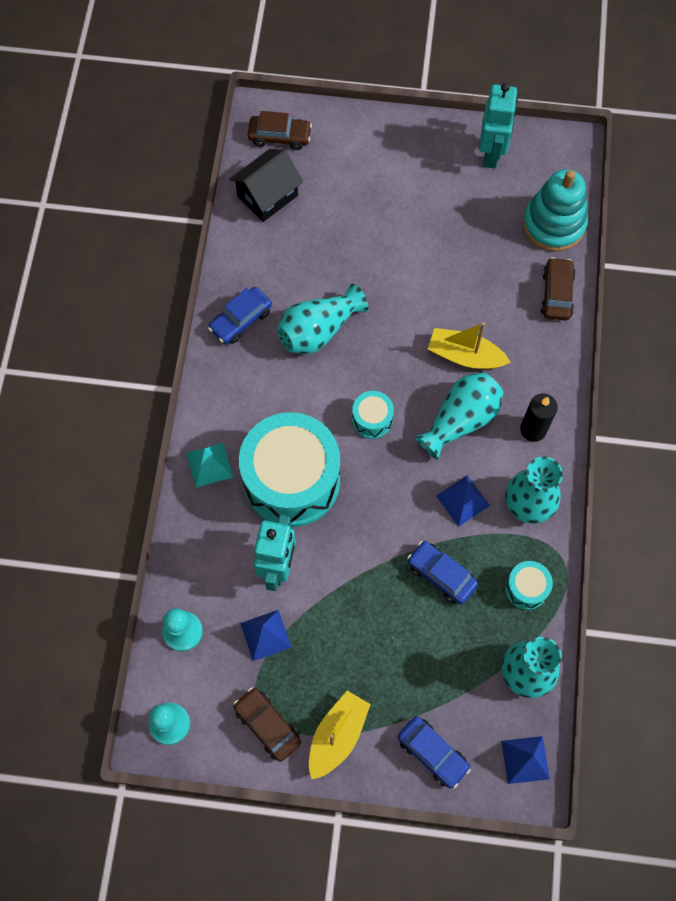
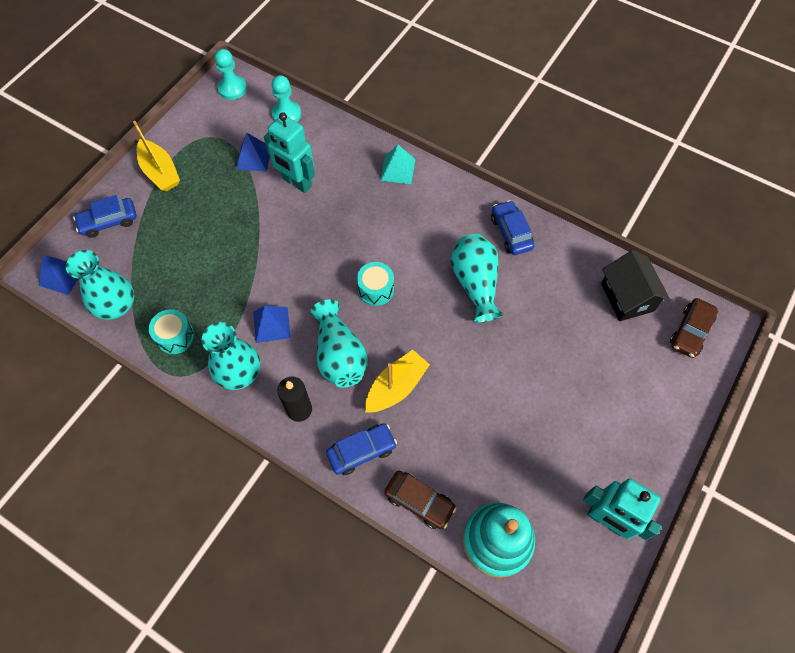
camera: 115 degrees right, 5 degrees down
brown car [233,687,301,762] -> none
turquoise drum [239,412,340,527] -> none
blue car [407,541,478,604] -> blue car moved to [326,423,397,475]

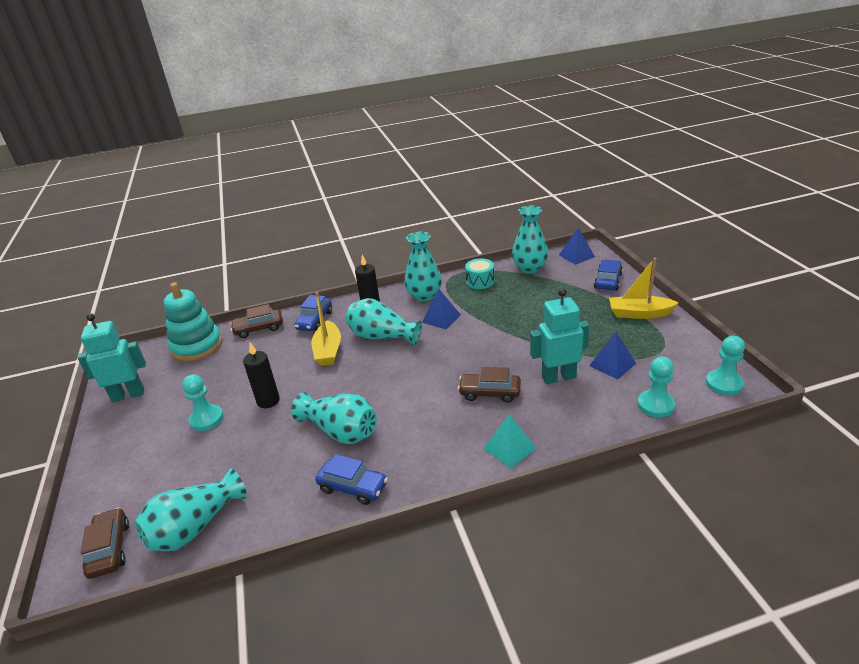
camera: 135 degrees right, 30 degrees down
turquoise drum [357,262,394,306] -> none
black house [601,250,670,321] -> turquoise vase [135,468,247,551]
none -> turquoise pawn [182,374,223,431]
none -> black candle [243,343,280,408]
none -> brown car [458,367,521,403]

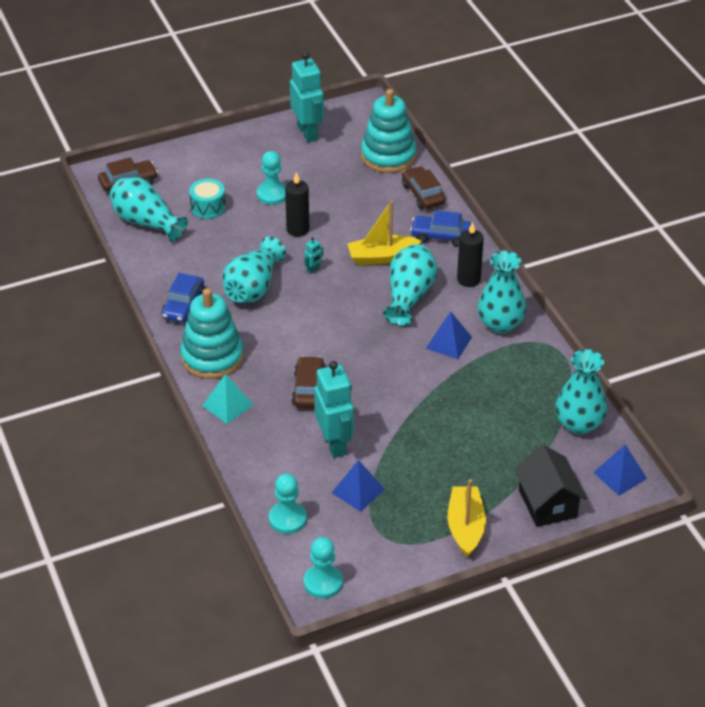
camera: 80 degrees right, 10 degrees up
turquoise drum [465,259,494,289] -> turquoise drum moved to [189,179,226,219]
blue car [594,259,623,291] -> black house [514,445,587,527]
none -> turquoise stacking toy [180,288,244,379]
none -> turquoise robot [304,237,323,274]

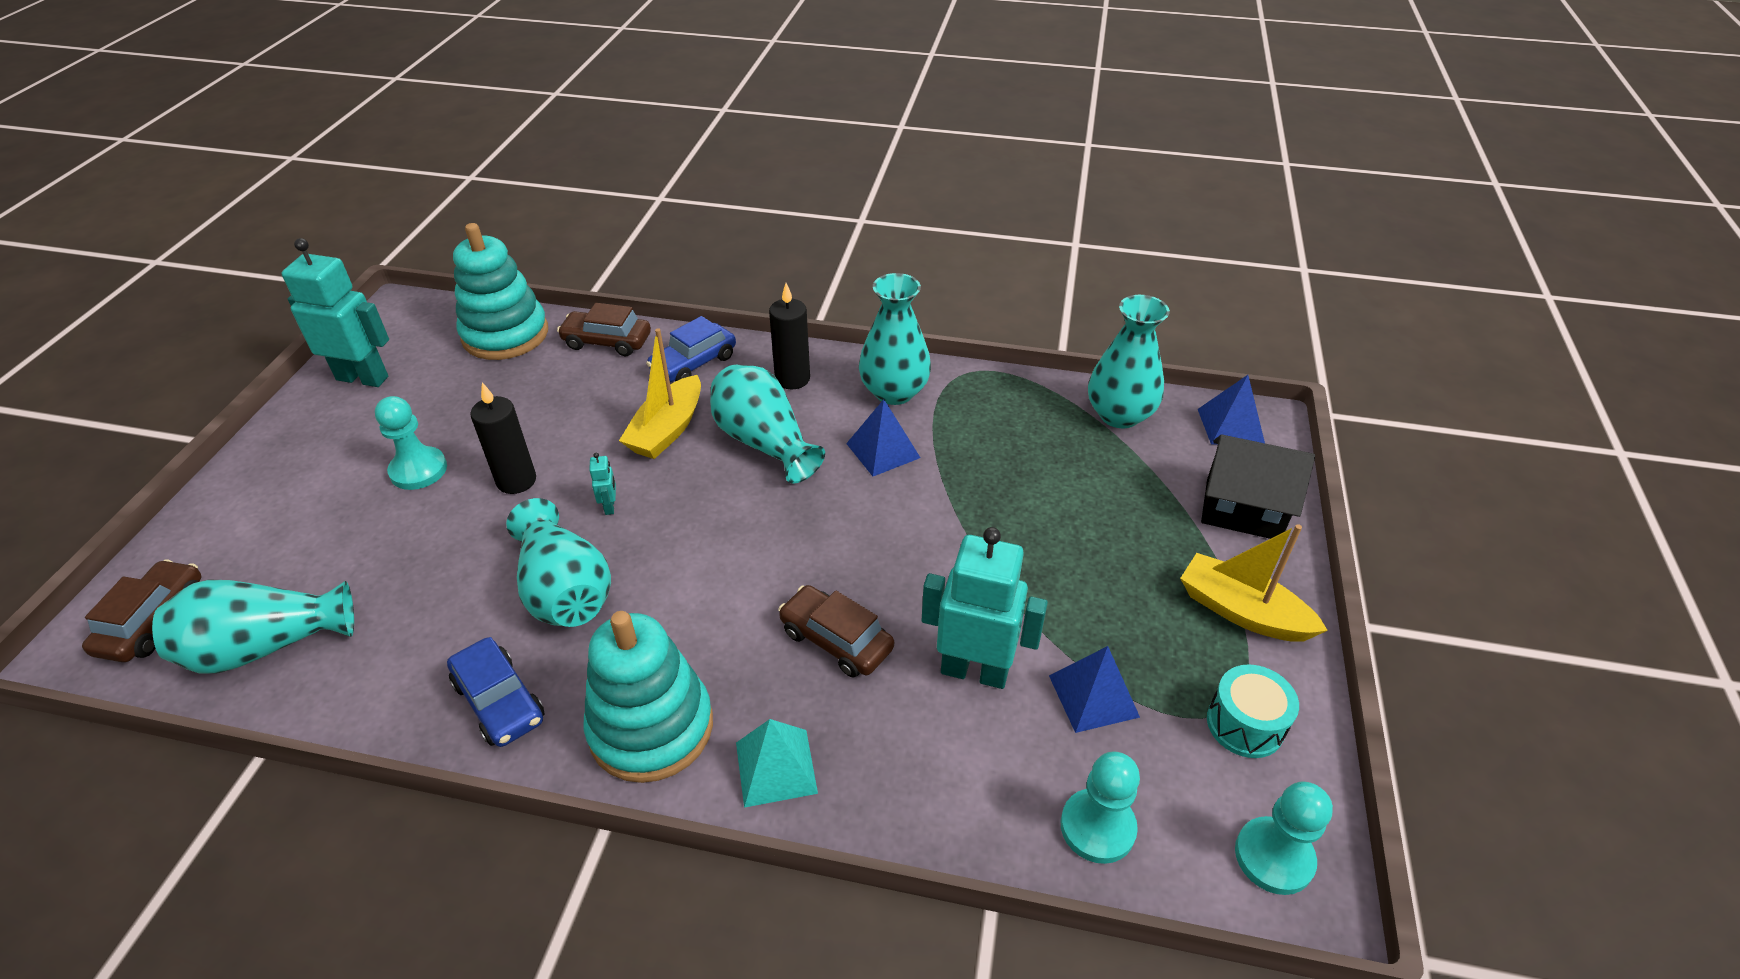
camera: 55 degrees left, 0 degrees up
turquoise drum [189,179,226,219] -> turquoise drum moved to [1207,664,1299,758]

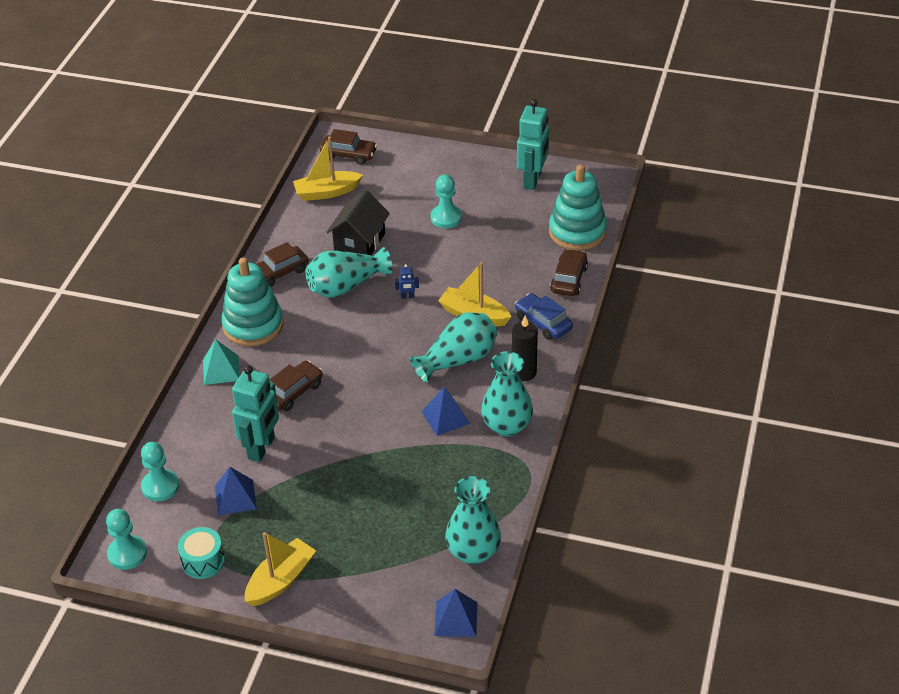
camera: 95 degrees right, 0 degrees up
turquoise vase [152,579,354,674] -> yellow boat [293,137,363,201]
blue car [447,637,545,747] -> brown car [256,242,309,287]
black candle [470,382,536,494] -> none
turquoise robot [589,453,616,515] -> blue robot [395,264,419,299]
black house [1201,435,1315,539] -> black house moved to [327,190,390,255]

